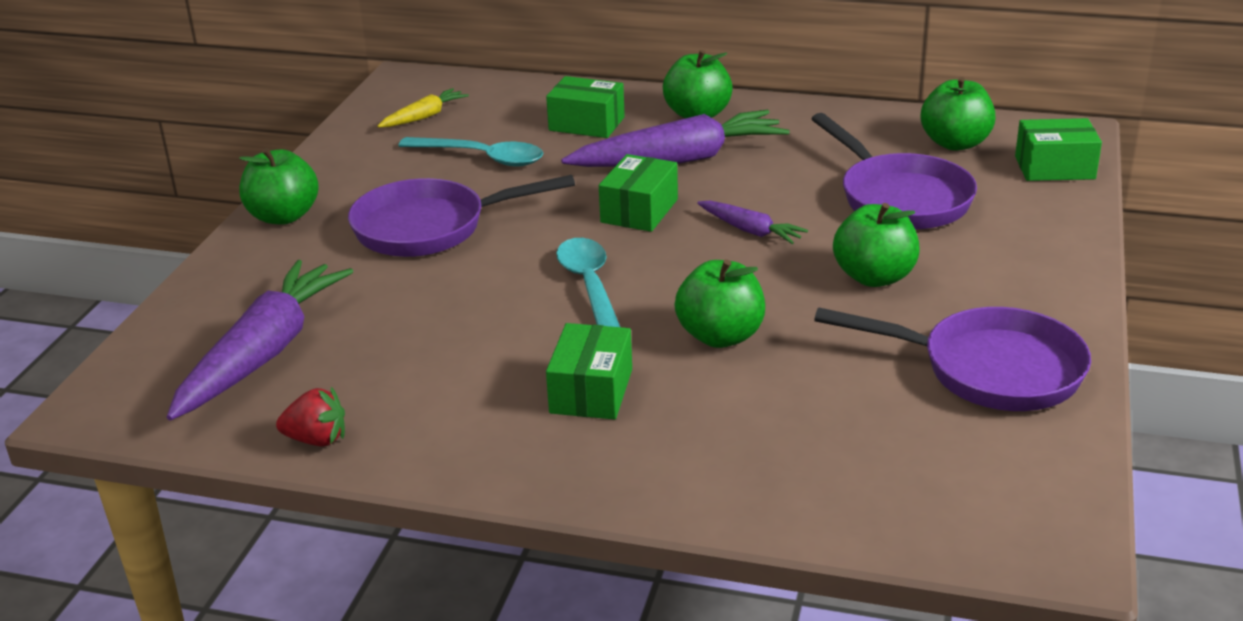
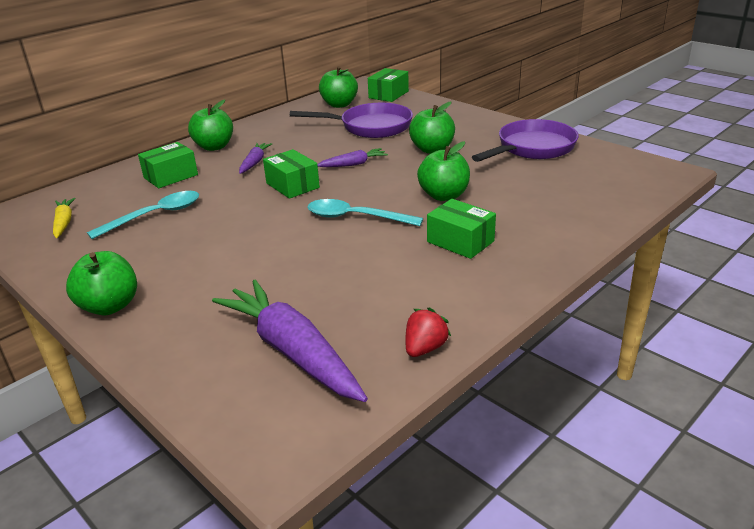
camera: 60 degrees left, 0 degrees up
purple pan [348,175,575,257] -> none
purple carrot [561,110,789,167] -> purple carrot [239,143,272,174], size x0.49

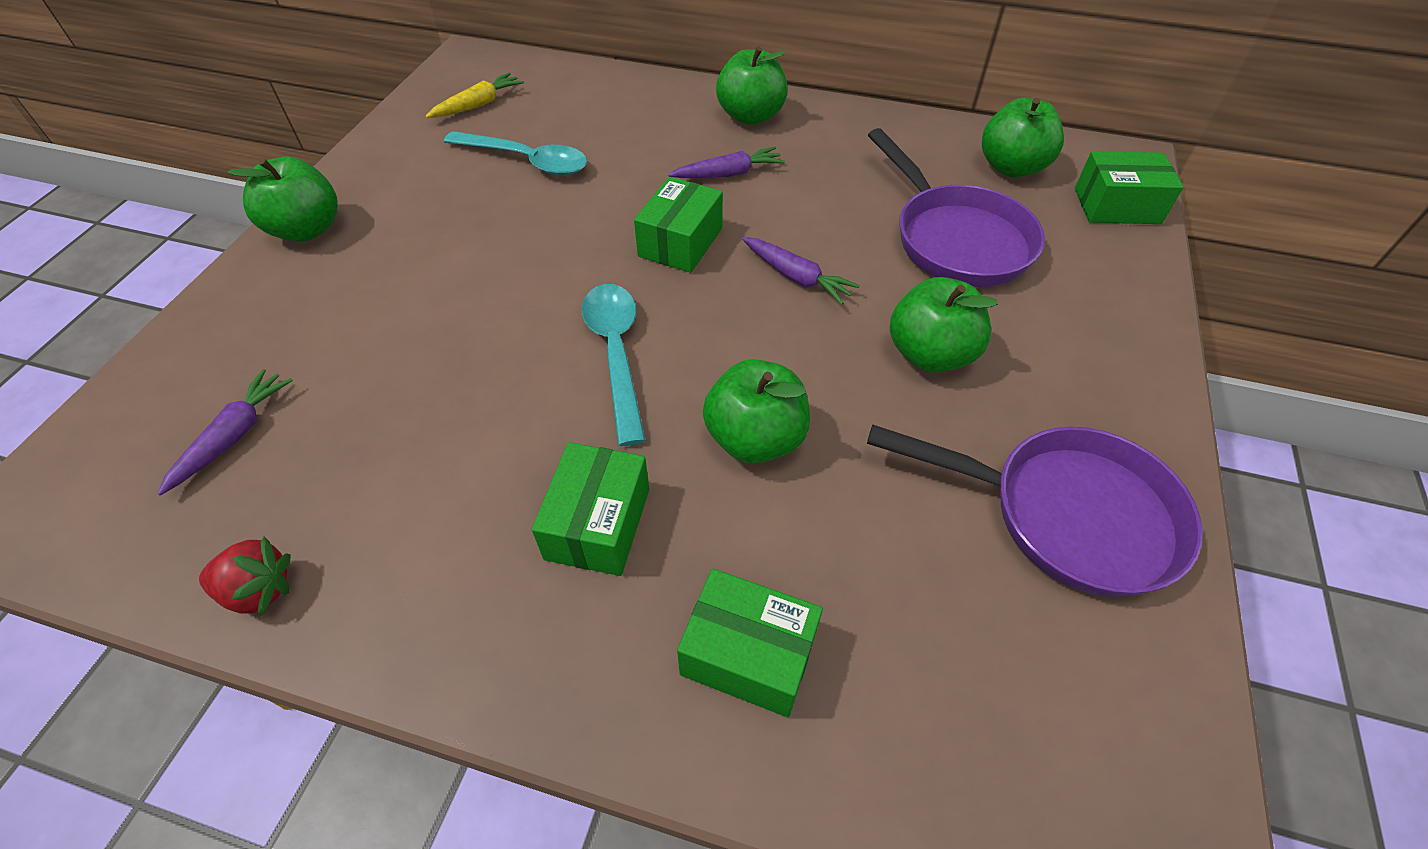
camera: 60 degrees right, 20 degrees up
green box [138,142,198,188] -> green box moved to [677,569,823,717]
purple carrot [212,280,368,402] -> purple carrot [157,369,293,496], size x0.49

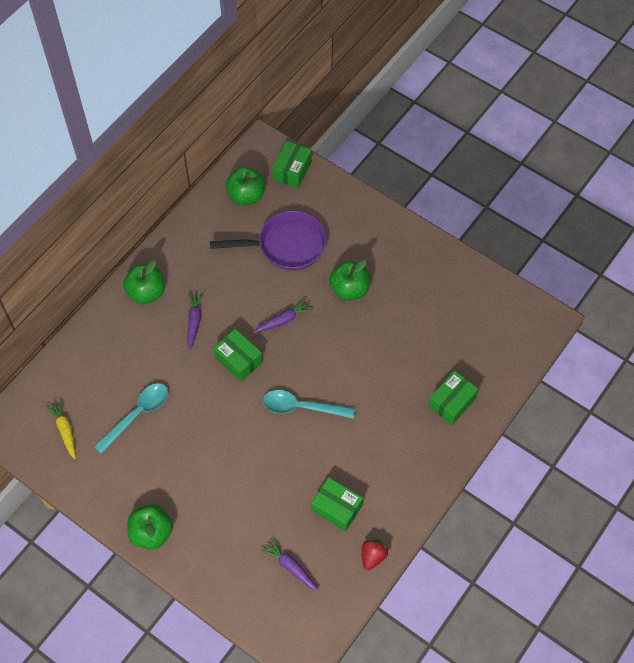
camera: 70 degrees left, 10 degrees up
green box [532,442,649,576] -> green box moved to [311,477,363,531]
green apple [703,359,810,464] -> none
purple pan [867,425,1203,597] -> none

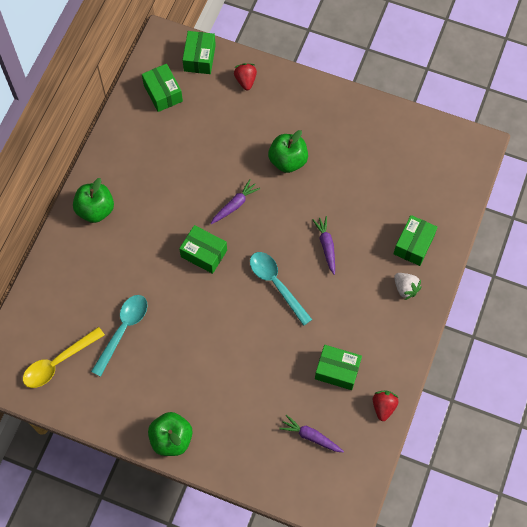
camera: 15 degrees left, 5 degrees up
yellow carrot [46,399,76,459] -> yellow spoon [23,327,105,388]
purple carrot [188,292,204,349] -> purple carrot moved to [312,216,335,275]
purple pan [210,211,327,271] -> none
green apple [226,167,265,206] -> green box [142,64,183,112]
turquoise spoon [263,390,355,419] -> turquoise spoon turned 60 degrees clockwise [250,252,312,326]
none -> red strawberry [234,63,257,90]
none -> white strawberry [394,273,422,300]

